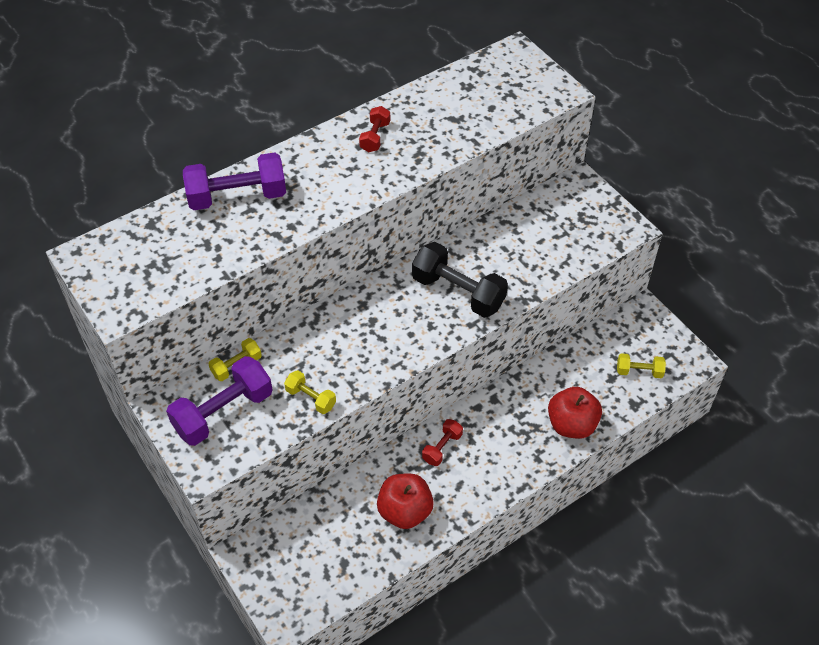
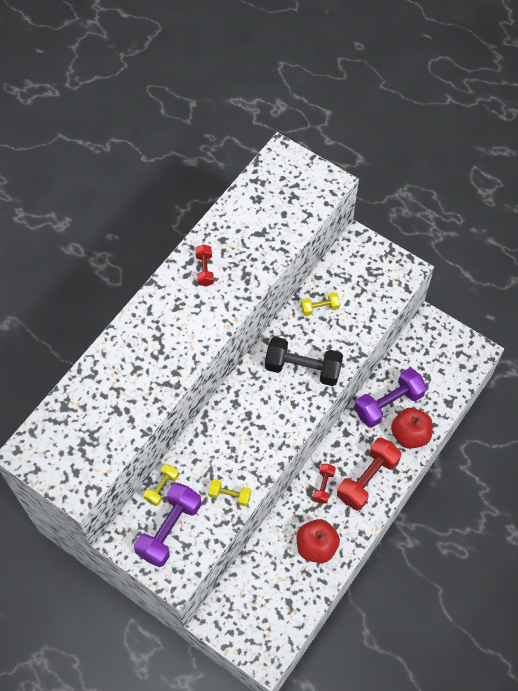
camera: 20 degrees left, 10 degrees up
purple dumbbell [183,152,286,210] -> purple dumbbell moved to [355,368,427,428]
yellow dumbbell [617,353,666,378] -> yellow dumbbell moved to [301,292,340,316]
none -> red dumbbell [337,438,401,511]

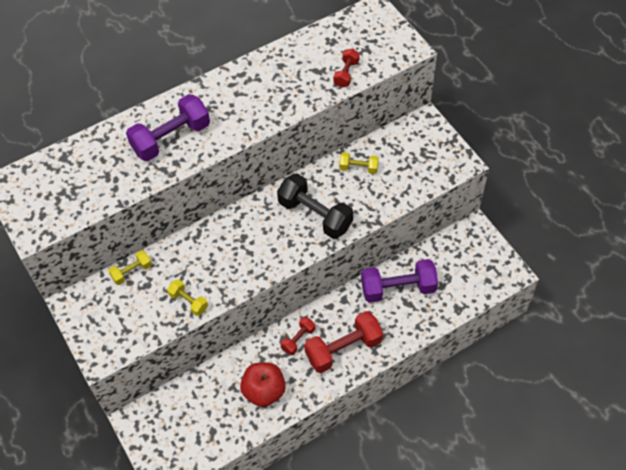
camera: 25 degrees right, 5 degrees down
purple dumbbell [134,483,202,567] -> purple dumbbell moved to [126,94,210,161]
red dumbbell [195,245,214,287] -> red dumbbell moved to [334,48,360,87]
red apple [391,408,433,449] -> none

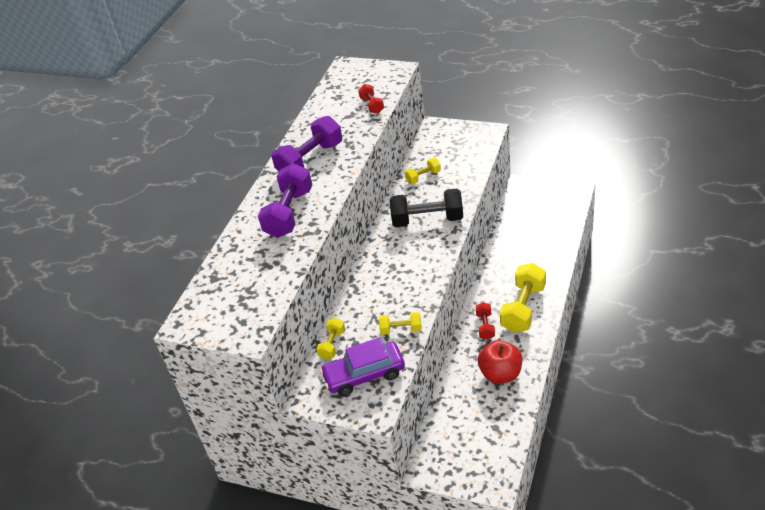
camera: 35 degrees left, 15 degrees down
red dumbbell [304,311,383,373] -> yellow dumbbell [500,263,546,333]
purple dumbbell [361,259,438,303] -> purple dumbbell moved to [272,116,342,172]
none -> purple car [320,337,405,396]

